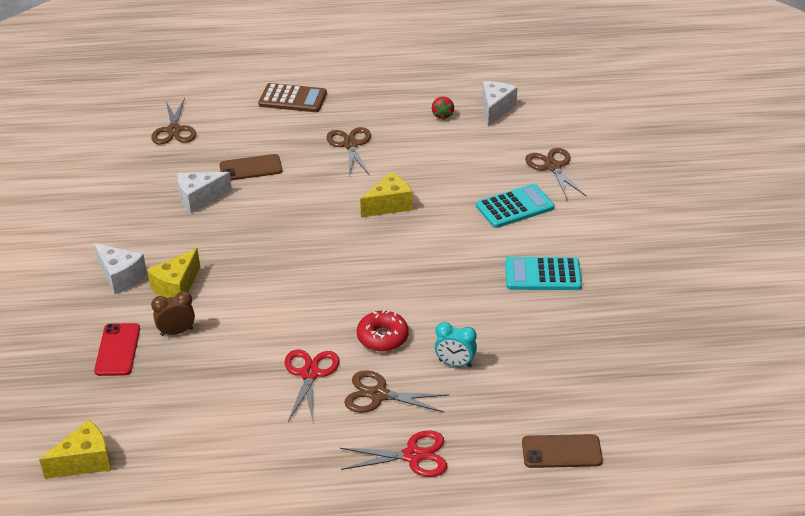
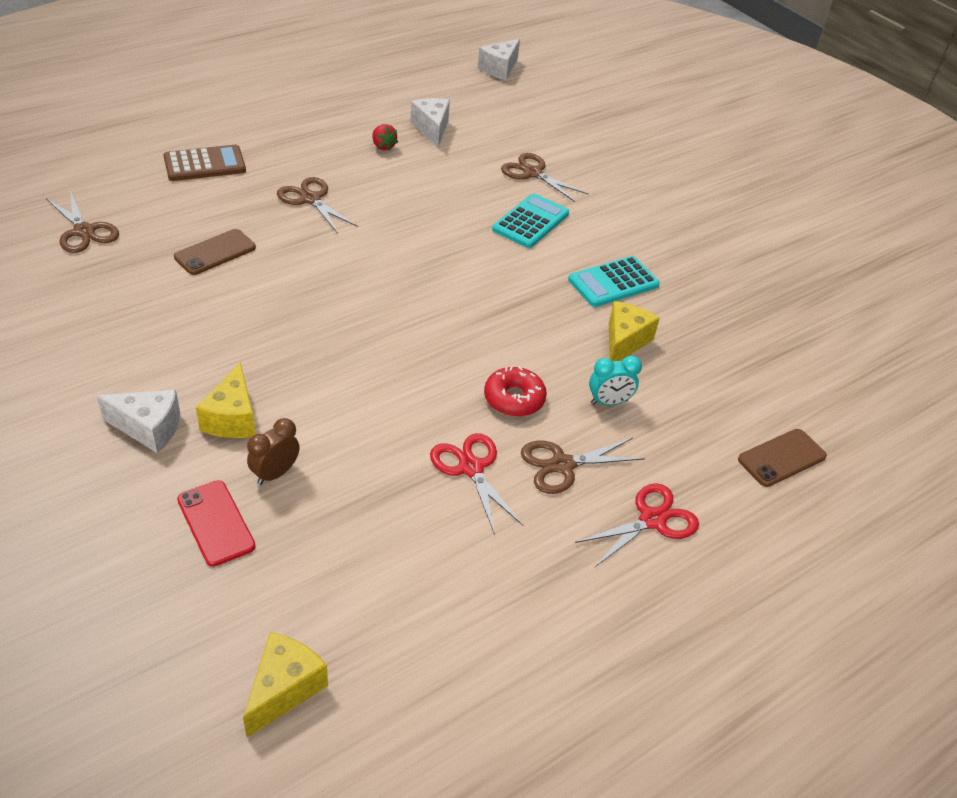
camera: 35 degrees left, 5 degrees up
white cheese [177,172,232,213] -> white cheese moved to [478,39,520,80]
yellow cheese [360,172,413,217] -> yellow cheese moved to [609,301,660,361]

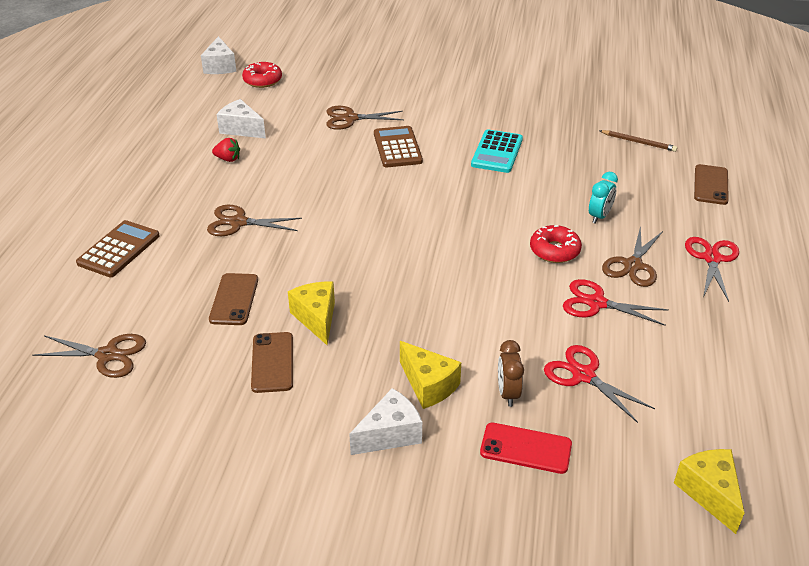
camera: 40 degrees left, 5 degrees down
turquoise calculator [492,193,569,248] -> brown calculator [374,126,423,167]
yellow cheese [609,301,660,361] -> yellow cheese moved to [288,281,335,345]
none -> red donut [242,62,282,88]
none -> brown phone [251,332,293,393]
none -> red scissors [544,345,655,423]
none -> brown pencil [600,130,677,152]

